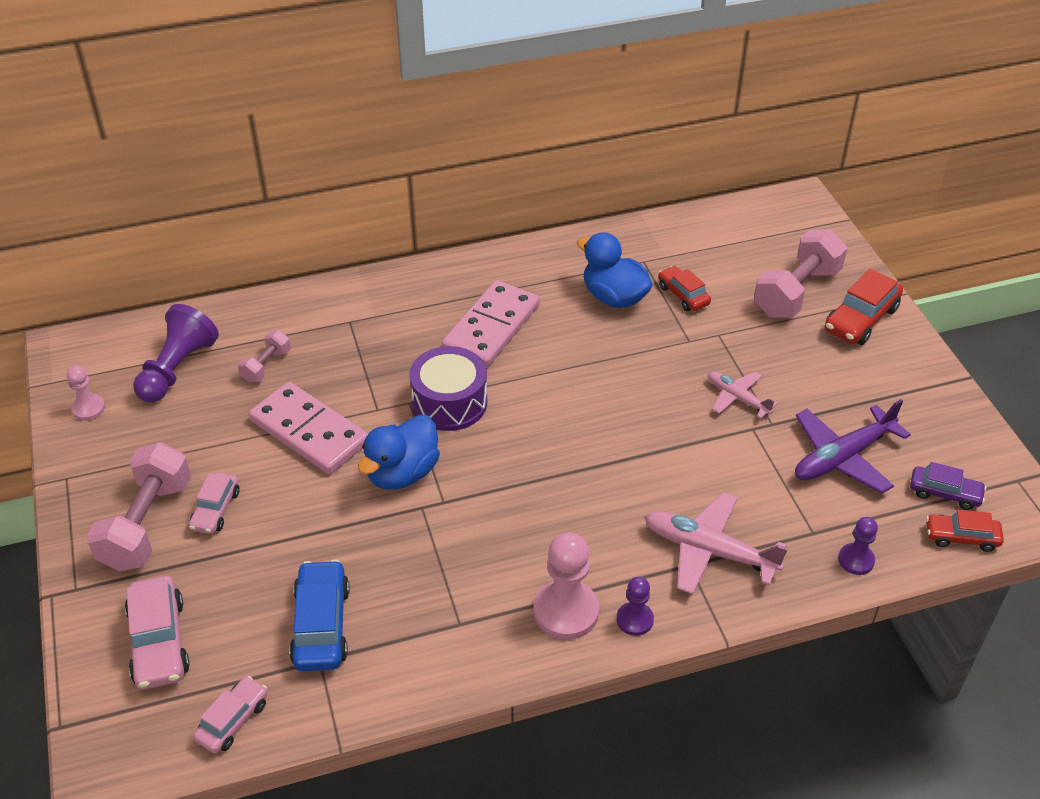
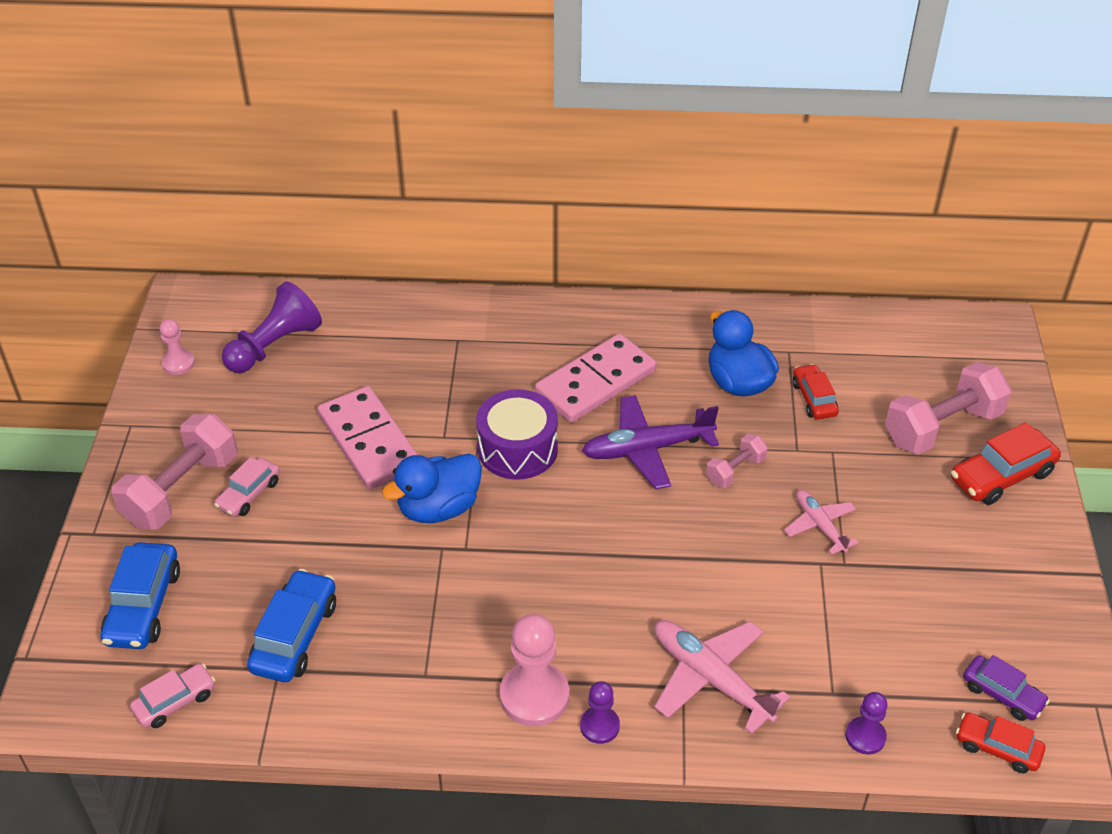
camera: 20 degrees right, 0 degrees up
pink car [125,576,190,689] -> blue car [101,542,180,649]
pink dumbbell [238,330,291,383] -> pink dumbbell moved to [706,434,768,488]
purple plane [795,399,911,494] -> purple plane moved to [582,395,719,489]

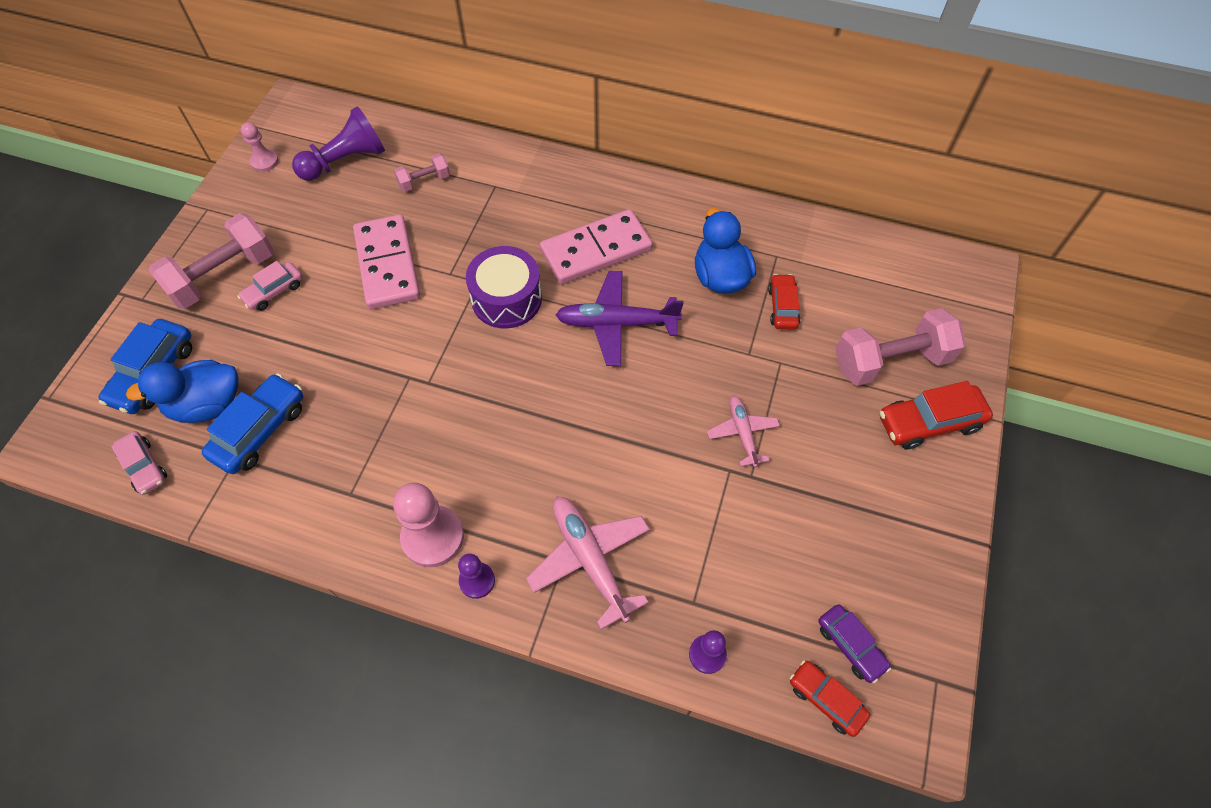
camera: 15 degrees right, 15 degrees up
pink car [130,664,215,728] -> pink car turned 75 degrees clockwise [111,431,167,495]
blue duck [382,453,482,523] -> blue duck moved to [126,360,239,423]
pink dumbbell [706,434,768,488] -> pink dumbbell moved to [394,153,450,192]

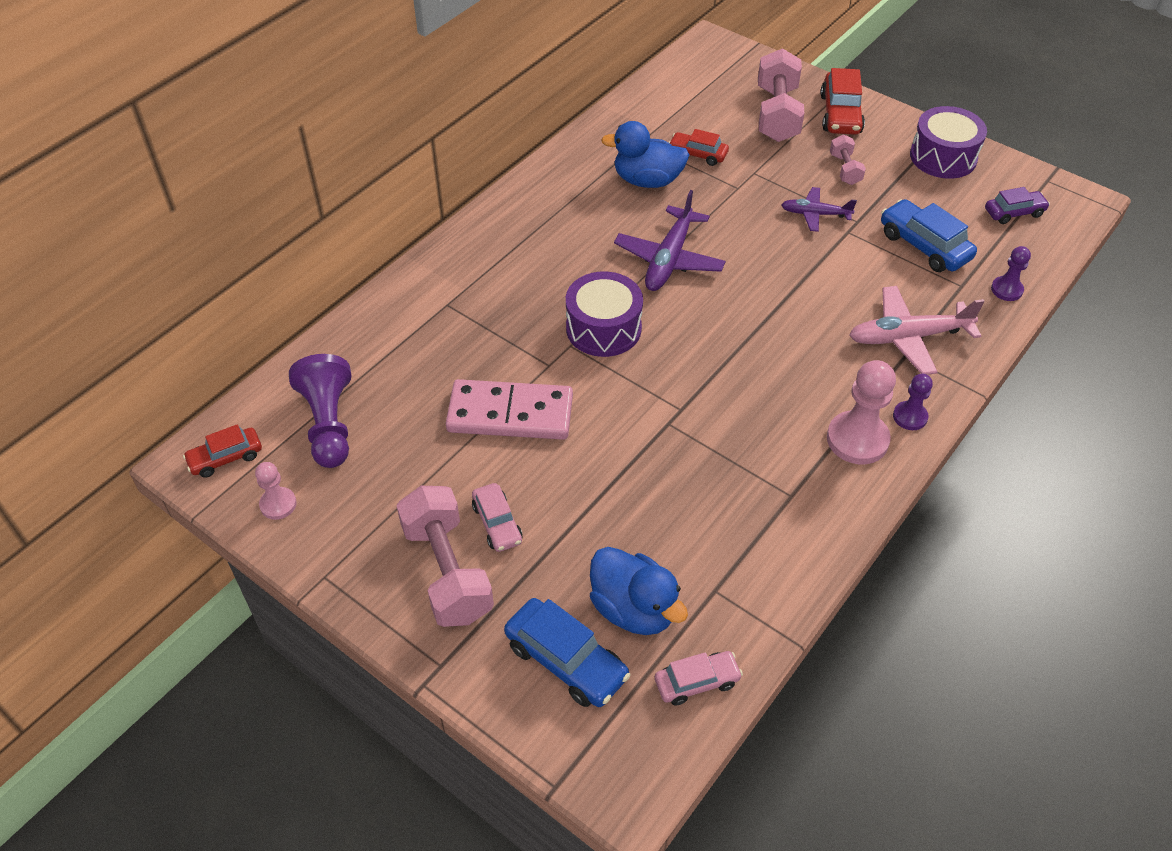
camera: 70 degrees left, 10 degrees down
blue duck [126,360,239,423] -> blue duck turned 45 degrees counterclockwise [590,547,688,635]
blue car [202,373,303,474] -> blue car moved to [881,199,977,272]
pink dumbbell [394,153,450,192] -> pink dumbbell moved to [830,134,866,185]
pink domino [540,209,653,284] -> none
pink plane [707,395,780,467] -> purple plane [781,187,857,232]
red car [790,660,870,737] -> red car moved to [183,424,262,478]
none -> purple drum [910,106,987,179]

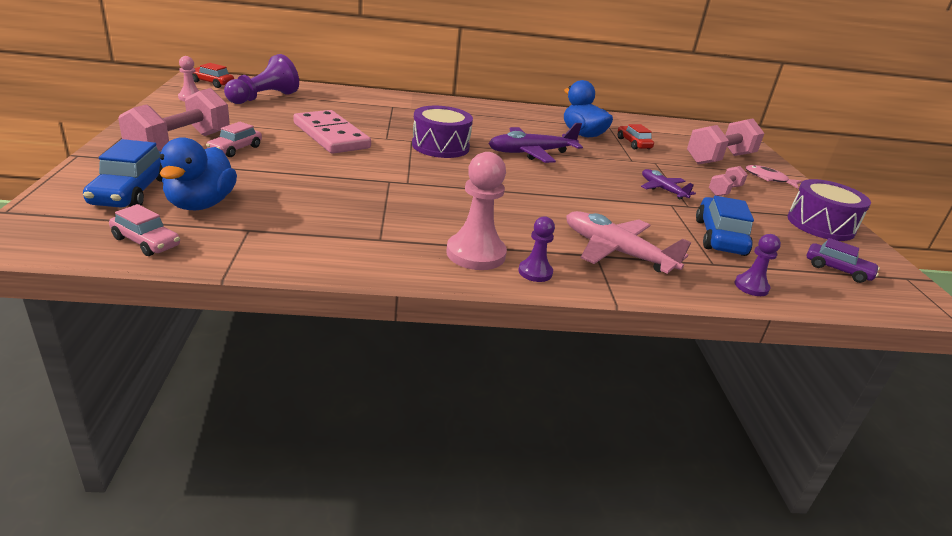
camera: 45 degrees right, 20 degrees down
red car [820,68,865,135] -> pink fish [746,165,802,188]

